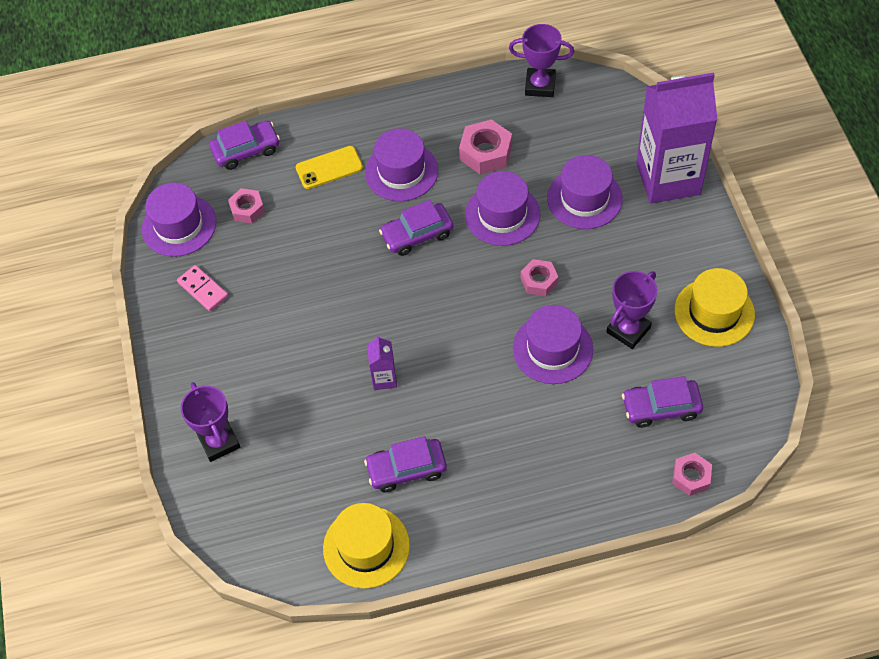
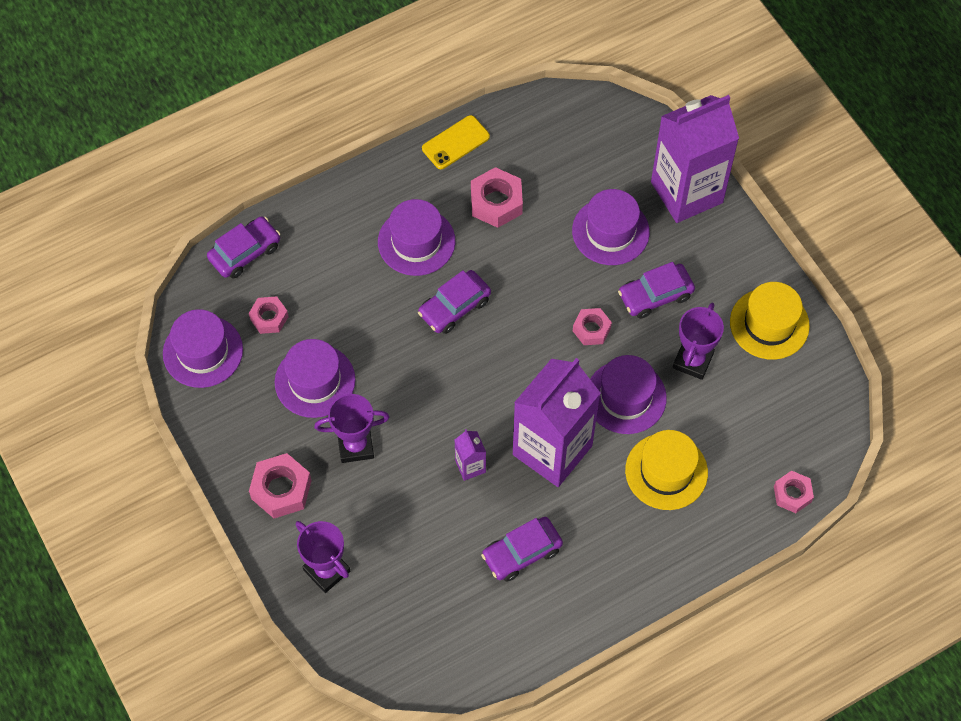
camera: 20 degrees left, 5 degrees up
pink domino [177,265,229,311] -> none
yellow phone [296,146,363,189] -> yellow phone moved to [422,115,490,169]
yellow hat [323,503,410,589] -> yellow hat moved to [625,430,708,510]
purple hat [465,171,541,246] -> purple hat moved to [275,339,356,418]
purple trophy [509,24,574,97] -> purple trophy moved to [314,394,389,463]
purple car [622,376,703,428] -> purple car moved to [618,262,695,319]
none -> pink nut [249,453,312,518]
none -> purple carton [513,358,600,487]

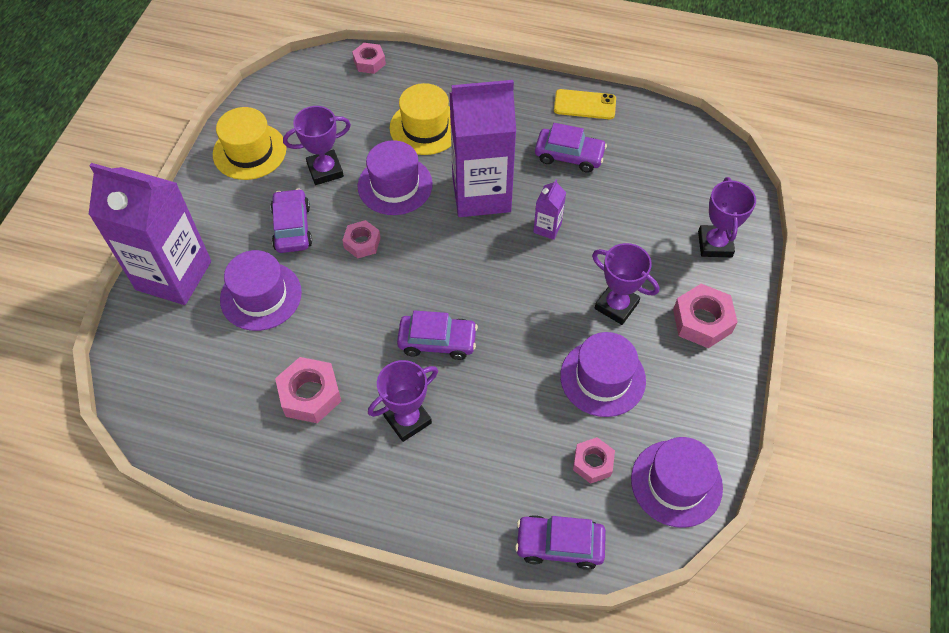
camera: 135 degrees left, 5 degrees down
purple hat [378,199,455,276] -> purple trophy [368,360,438,442]
yellow phone [422,115,490,169] -> yellow phone moved to [554,89,616,119]
purple car [618,262,695,319] -> purple car turned 120 degrees counterclockwise [270,188,312,253]

